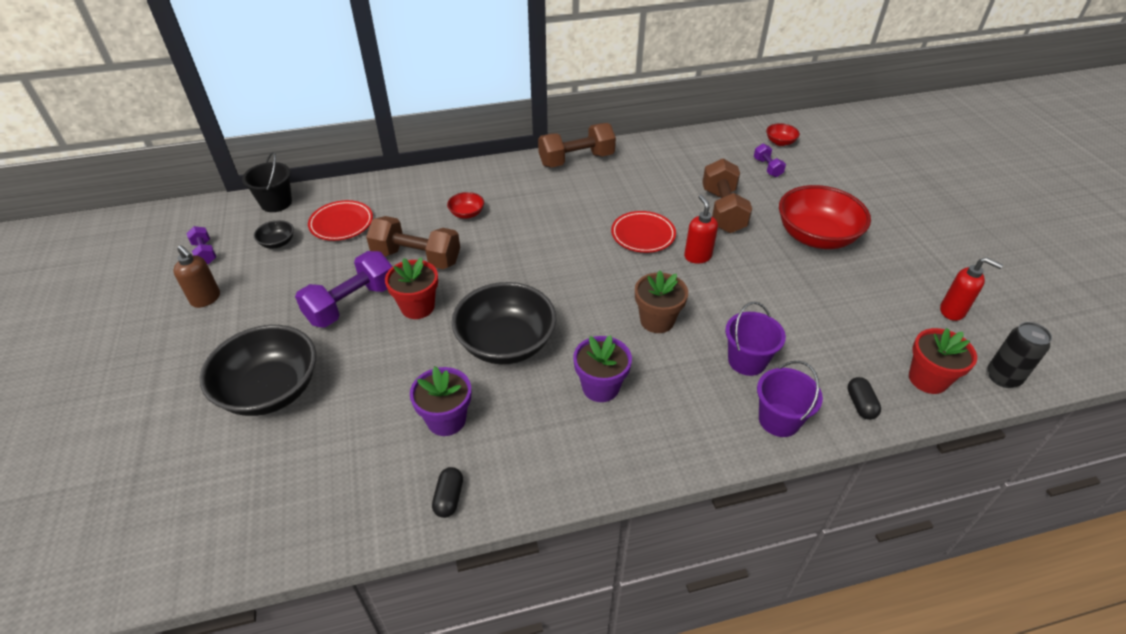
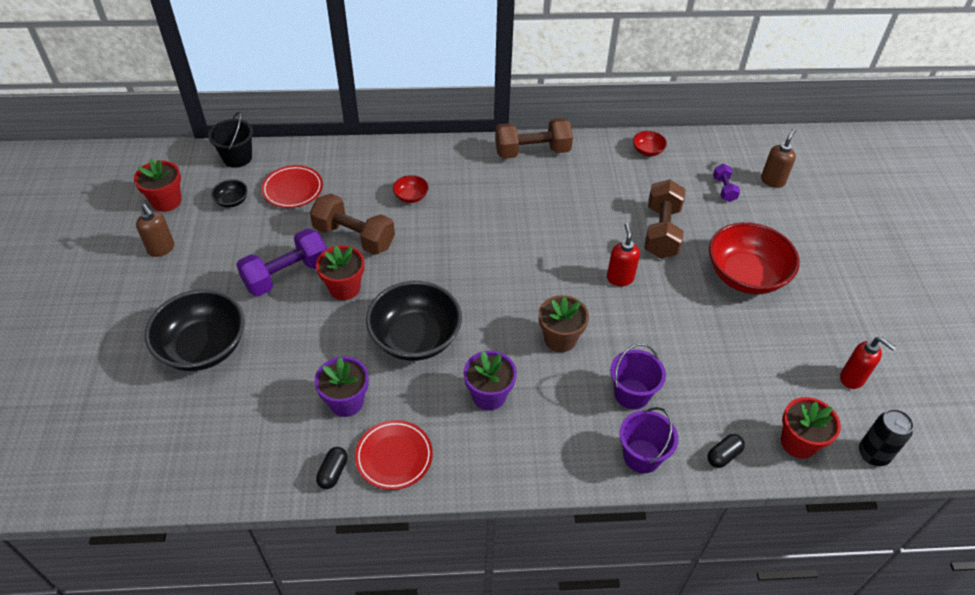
camera: 10 degrees right, 5 degrees up
purple dumbbell [186,226,216,264] -> red flower pot [134,158,181,212]
red plate [611,211,676,253] -> red plate moved to [355,420,433,490]
red bowl [766,123,800,146] -> red bowl moved to [633,131,667,156]
black capsule [847,377,881,420] -> black capsule turned 45 degrees clockwise [707,434,745,468]
none -> brown soap dispenser [761,129,796,188]

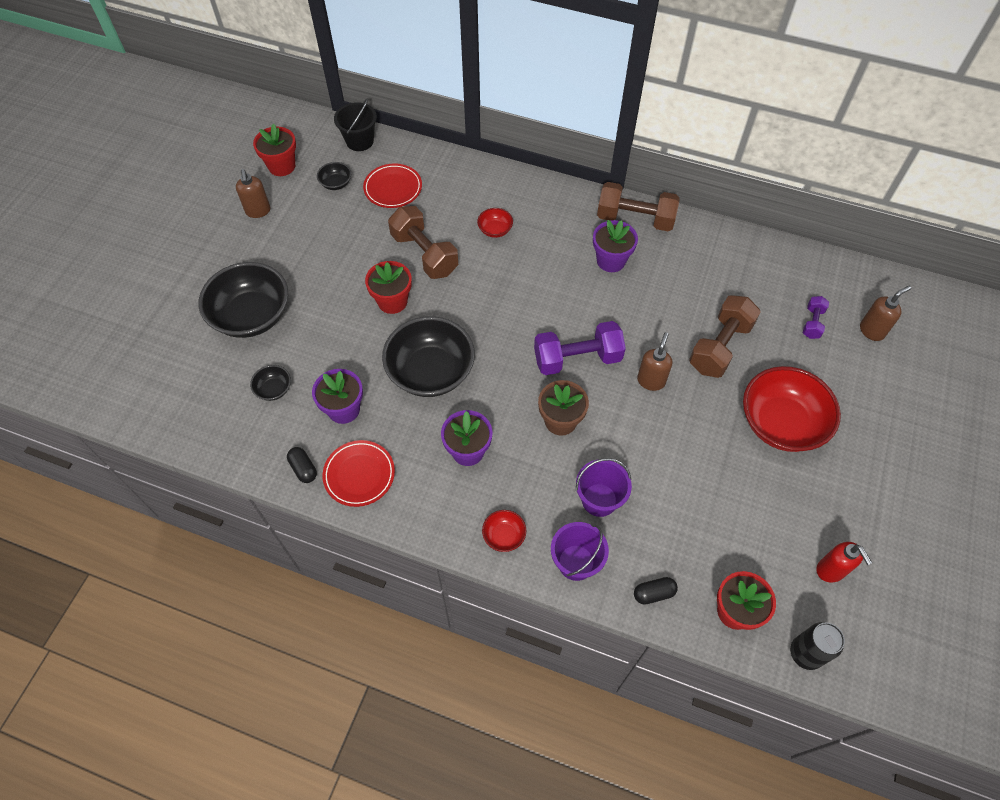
camera: 25 degrees right, 10 degrees up
purple dumbbell [236,228,327,296] -> purple dumbbell moved to [534,321,626,375]
black capsule [316,447,348,489] -> black capsule turned 75 degrees counterclockwise [287,447,317,483]
red soap dispenser [607,223,640,286] -> brown soap dispenser [637,332,672,391]
red bowl [633,131,667,156] -> red bowl moved to [482,510,526,552]
none -> black bowl [250,365,291,401]
none -> purple flower pot [593,220,638,272]

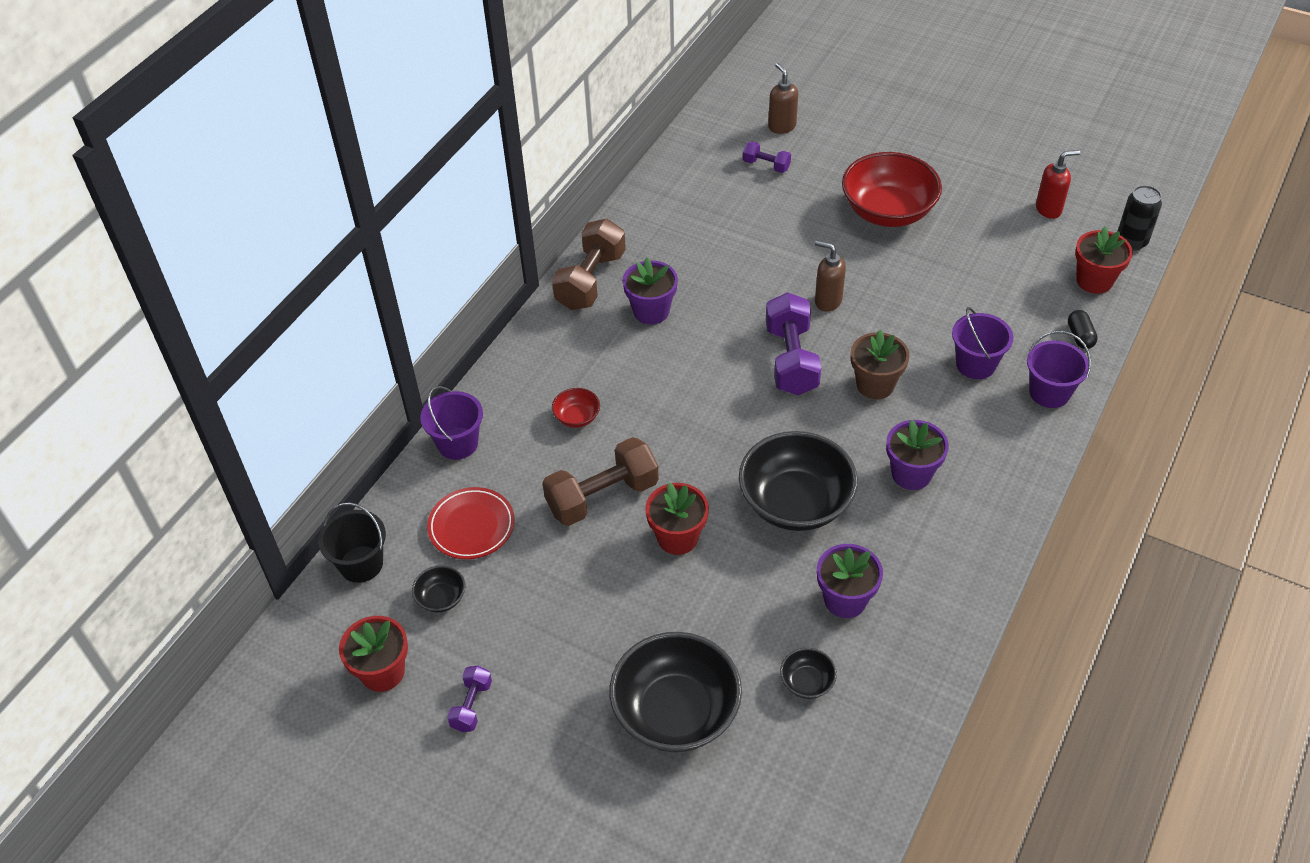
camera: 80 degrees left, 10 degrees down
brown soap dispenser [236,169,270,218] -> purple dumbbell [447,666,492,732]
black capsule [287,447,317,483] -> none
red plate [323,440,395,507] -> none
red bowl [482,510,526,552] -> none
brown dumbbell [689,295,761,378] -> none
none -> purple bucket [420,386,483,460]

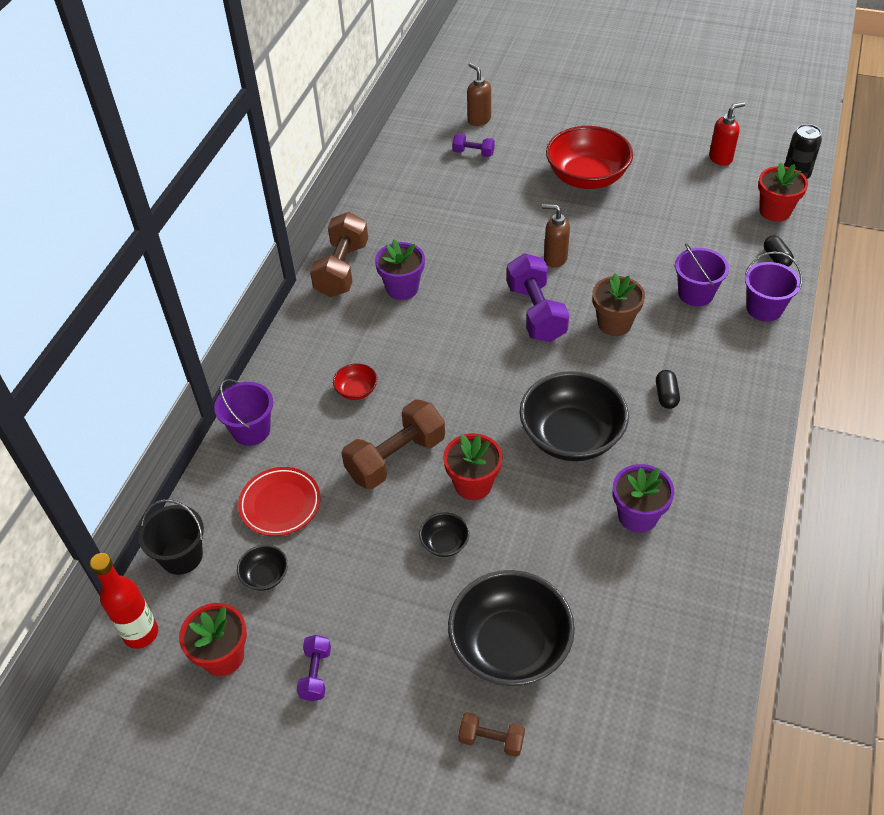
camera: 10 degrees left, 0 degrees up
black bowl [780,648,837,699] -> black bowl moved to [419,512,470,557]
purple flower pot [886,419,949,490] -> black capsule [656,370,680,409]
none -> red bottle [90,553,158,649]
none -> brown dumbbell [458,712,525,757]

